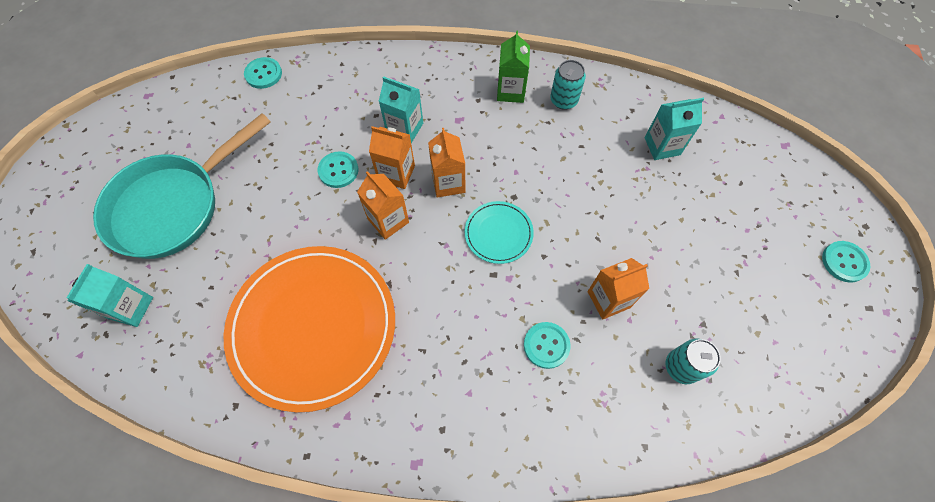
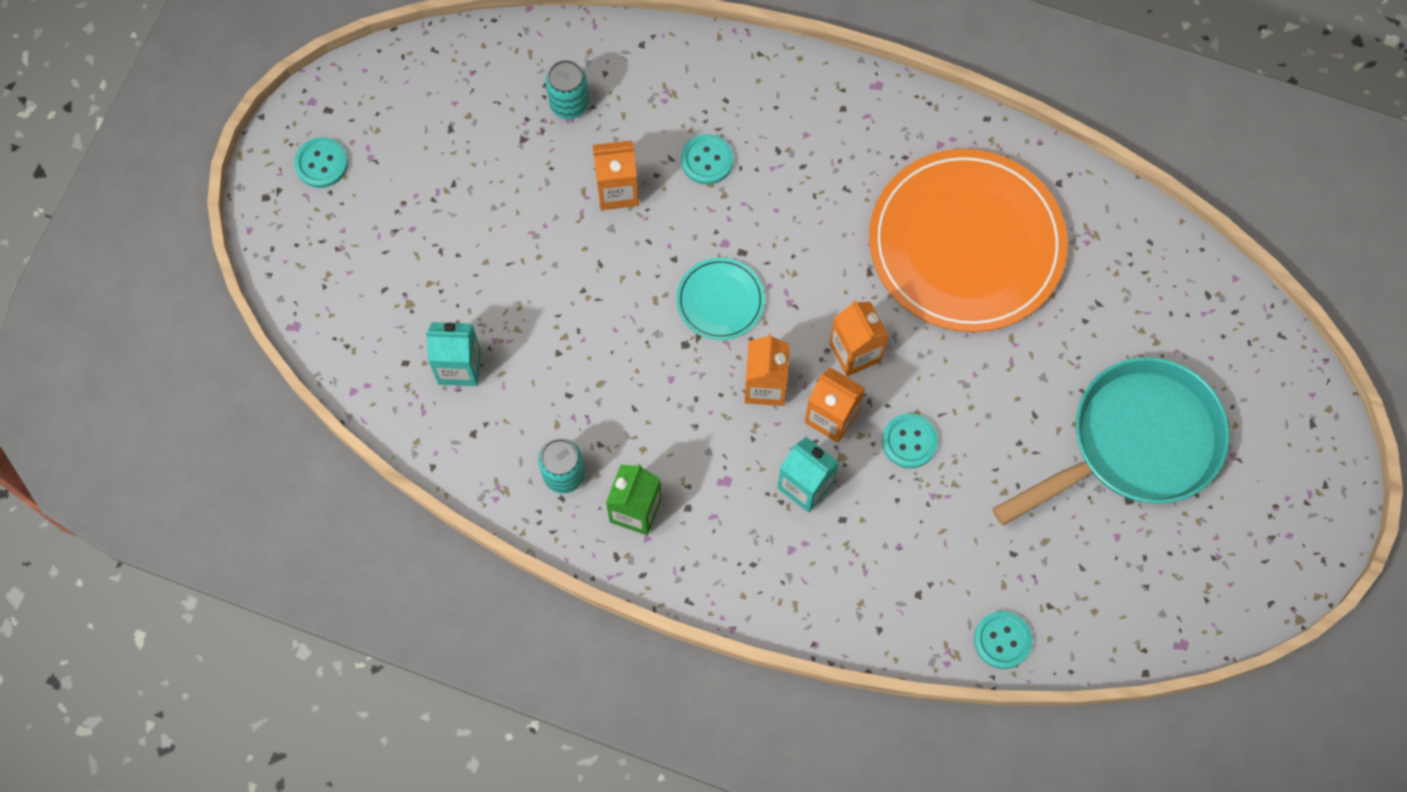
camera: 165 degrees left, 5 degrees up
turquoise carton [67,264,153,327] -> none

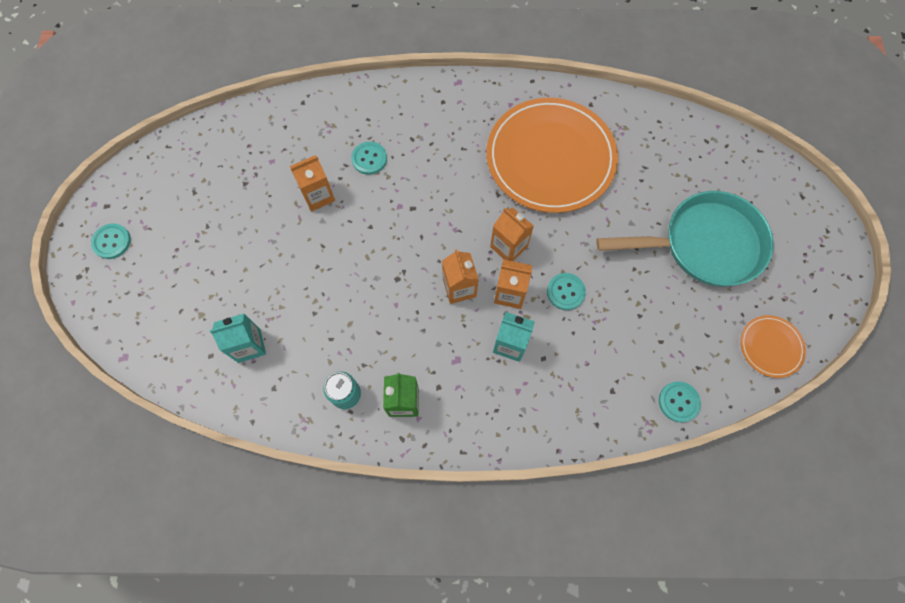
camera: 20 degrees left, 0 degrees up
turquoise can [546,60,589,119] -> none
turquoise plate [676,258,765,340] -> none
turquoise pan [993,357,1230,526] -> turquoise pan turned 45 degrees clockwise [596,191,774,286]
none -> orange plate [740,315,806,378]

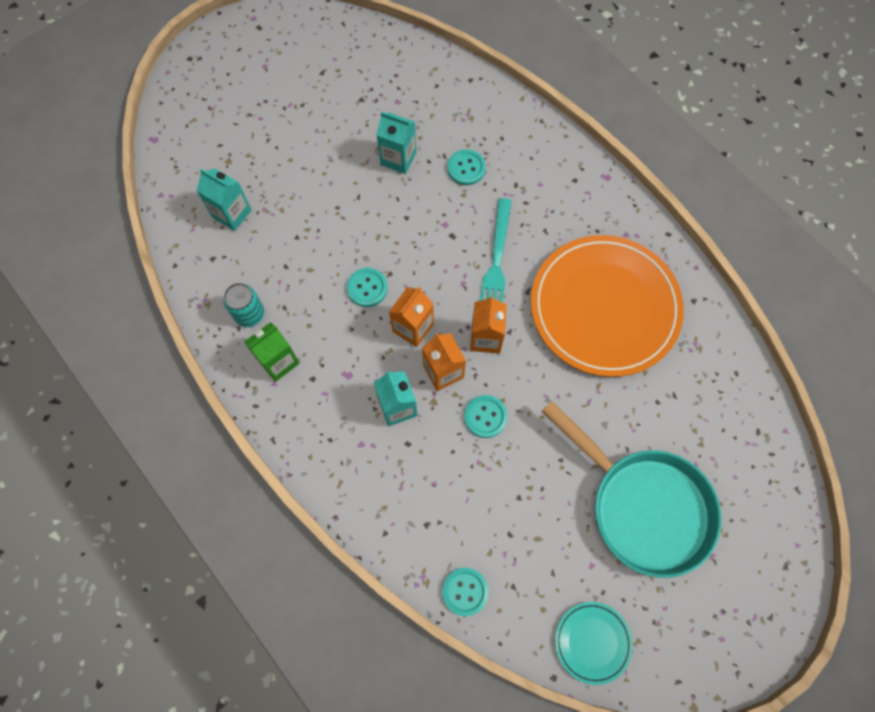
camera: 50 degrees right, 0 degrees up
turquoise button [91,223,131,259] -> turquoise button moved to [347,268,388,307]
orange carton [290,155,335,211] -> turquoise carton [377,111,416,174]
orange plate [740,315,806,378] -> turquoise plate [555,602,633,685]
none -> turquoise fork [480,198,512,303]

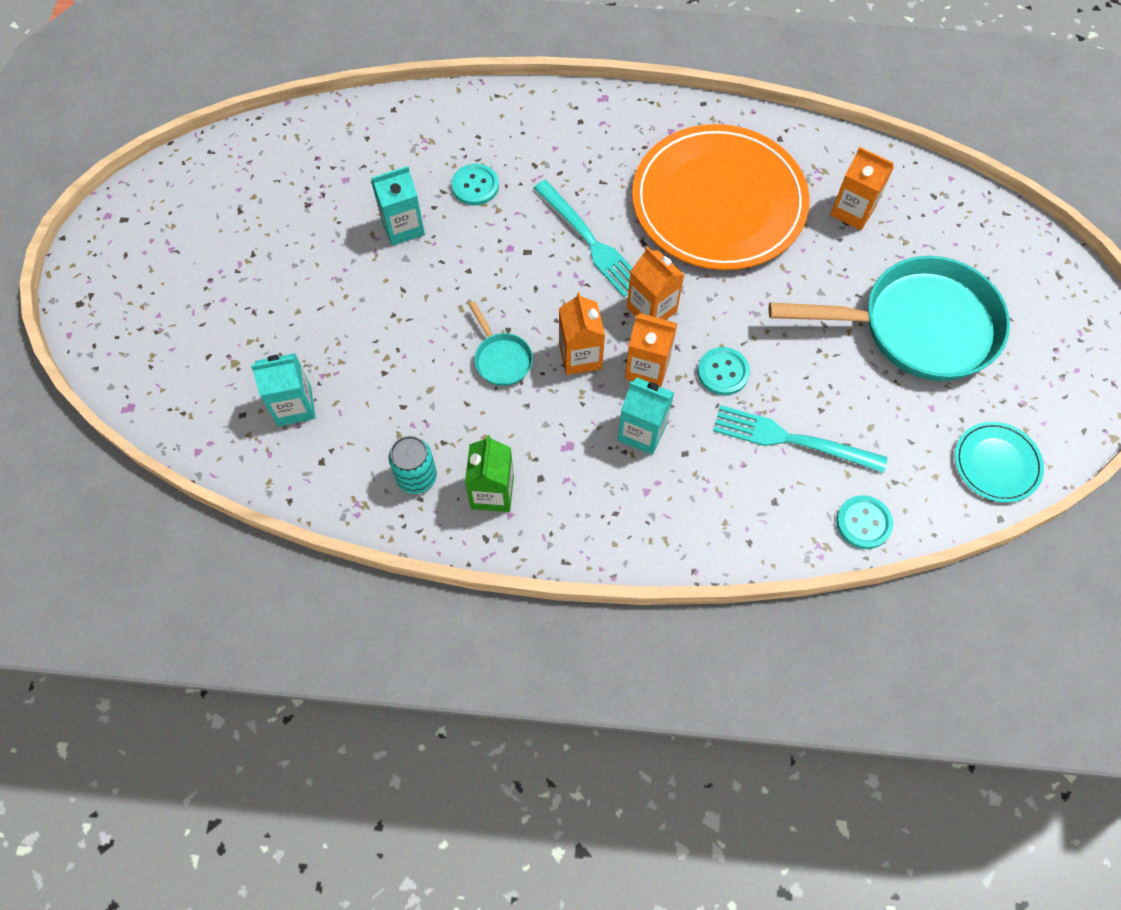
camera: 45 degrees left, 5 degrees down
turquoise button [347,268,388,307] -> turquoise pan [469,301,533,386]
none -> turquoise fork [713,405,887,473]
none -> orange carton [830,147,894,230]

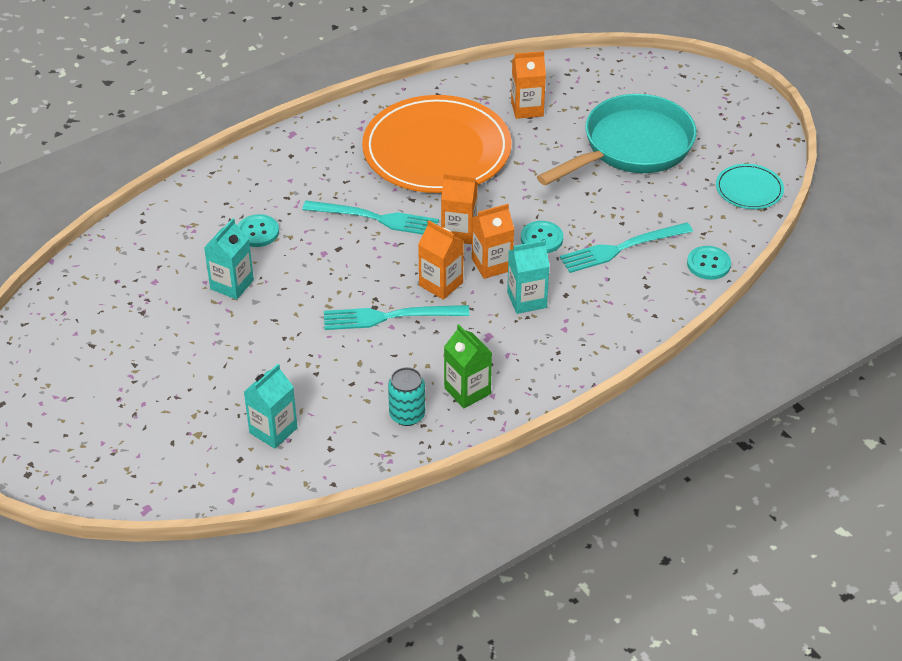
camera: 40 degrees left, 20 degrees down
turquoise pan [469,301,533,386] -> turquoise fork [324,305,469,330]

